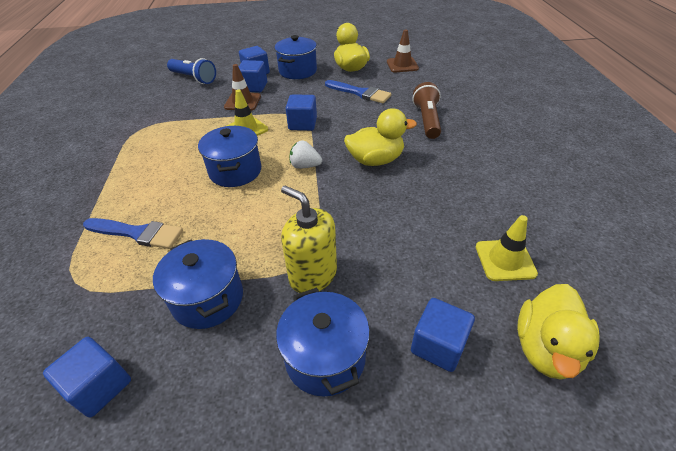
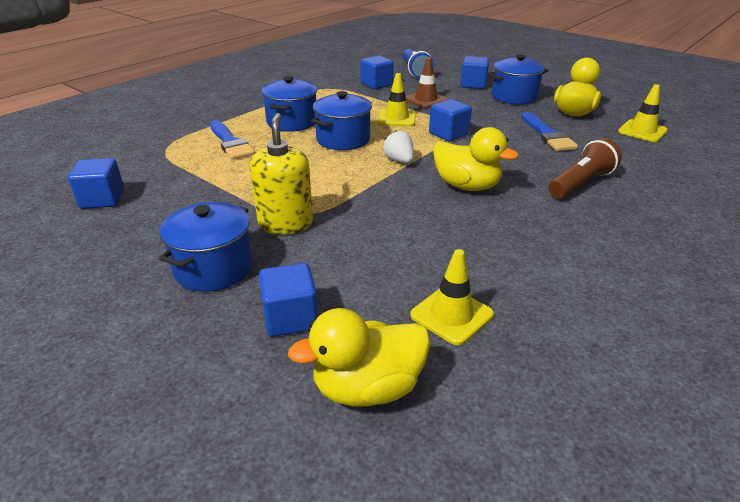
camera: 45 degrees right, 10 degrees down
blue pot [153,239,243,329] -> blue pot moved to [261,76,317,132]
blue cube [239,60,267,92] -> blue cube moved to [360,56,394,89]
brown traffic cone [387,29,419,72] -> yellow traffic cone [618,84,668,142]

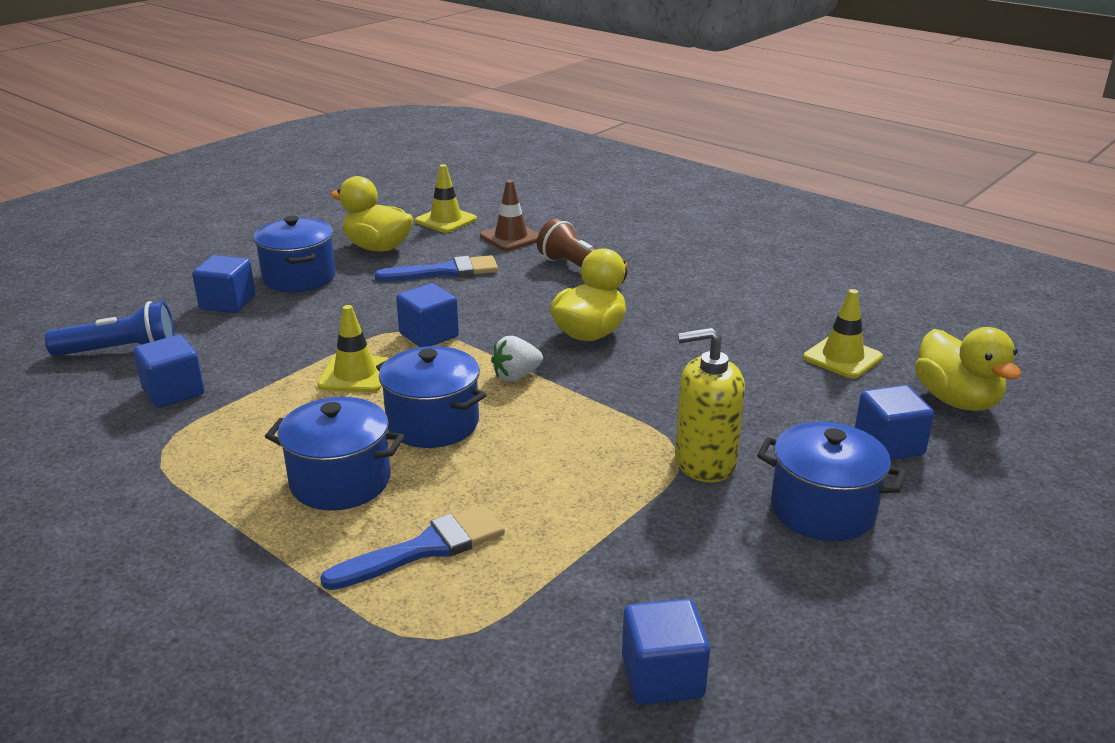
camera: 90 degrees left, 5 degrees down
brown traffic cone [406,57,448,109] -> brown traffic cone moved to [480,180,539,251]

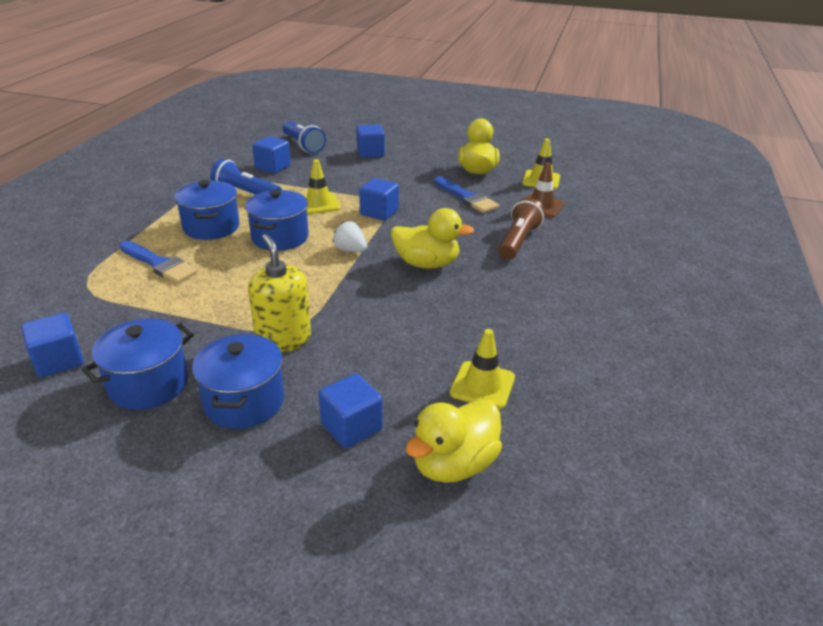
camera: 65 degrees right, 5 degrees up
blue pot [253,216,336,292] -> blue pot moved to [82,318,194,410]
none -> blue flashlight [210,159,282,195]

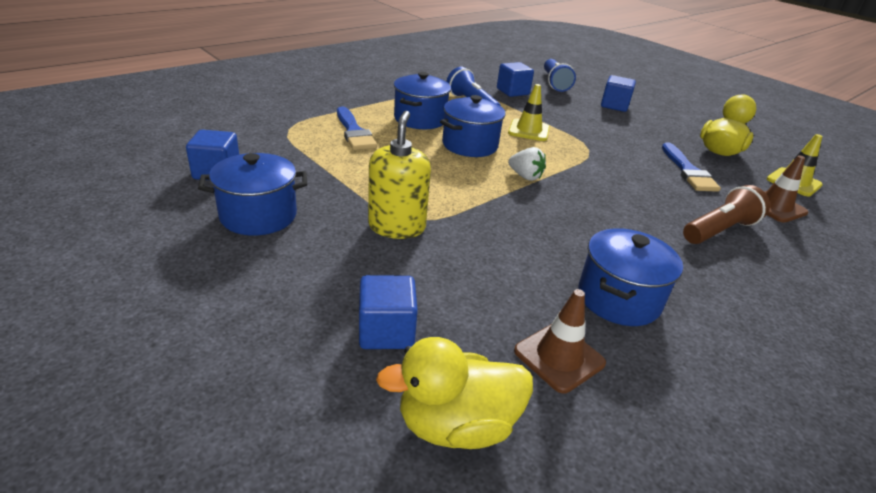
camera: 30 degrees right, 0 degrees up
blue pot [192,334,284,429] -> blue pot moved to [578,228,683,326]
white strawberry [333,221,367,252] -> white strawberry turned 150 degrees clockwise [508,147,546,181]
blue cube [359,178,399,221] -> none
yellow duck [391,208,474,269] -> none
yellow traffic cone [450,329,515,409] -> brown traffic cone [514,289,606,393]

